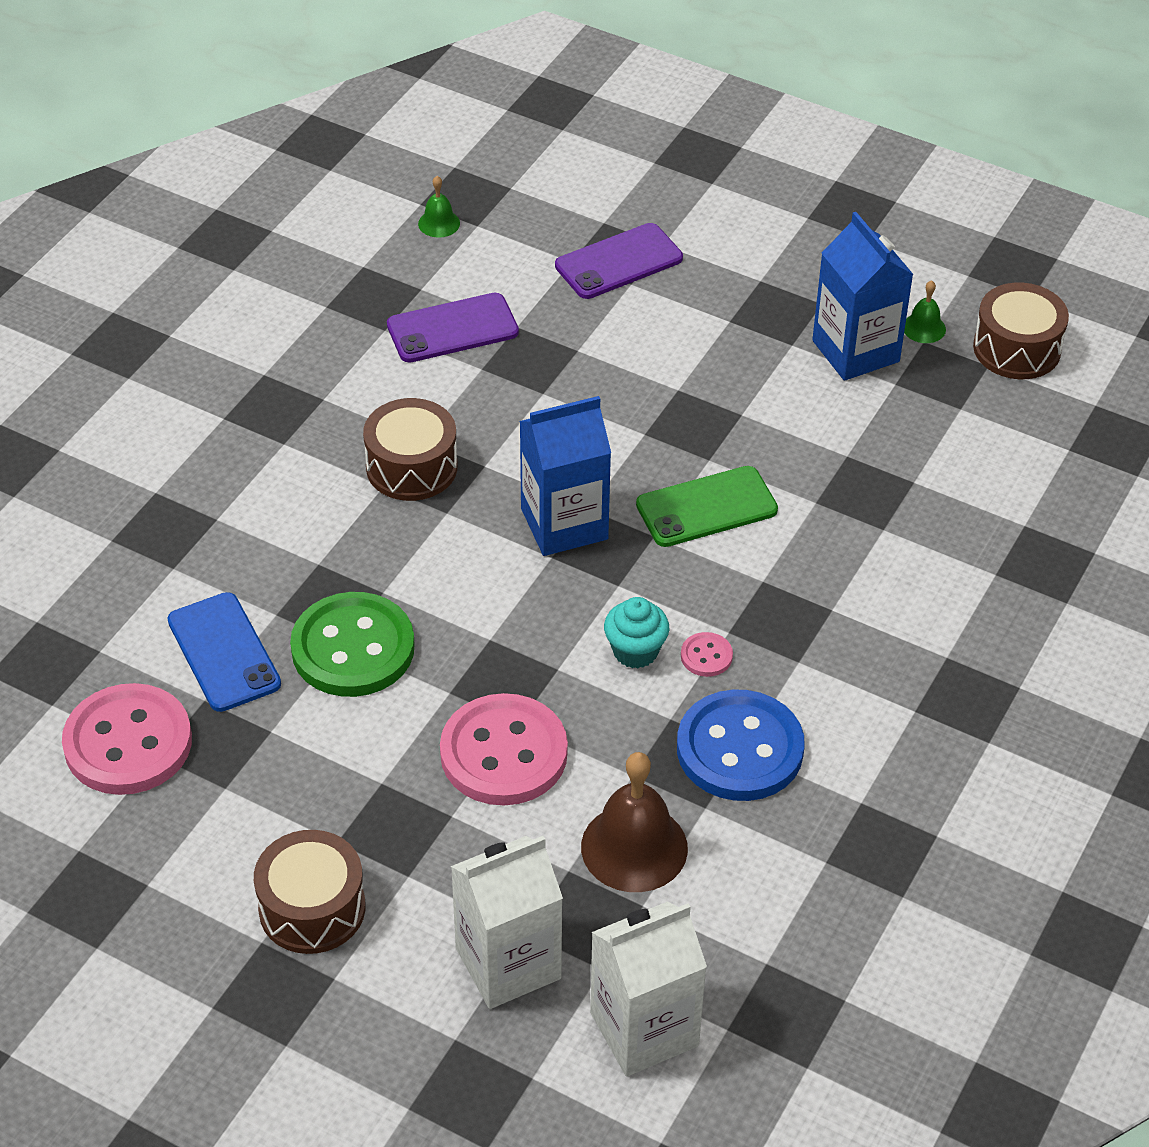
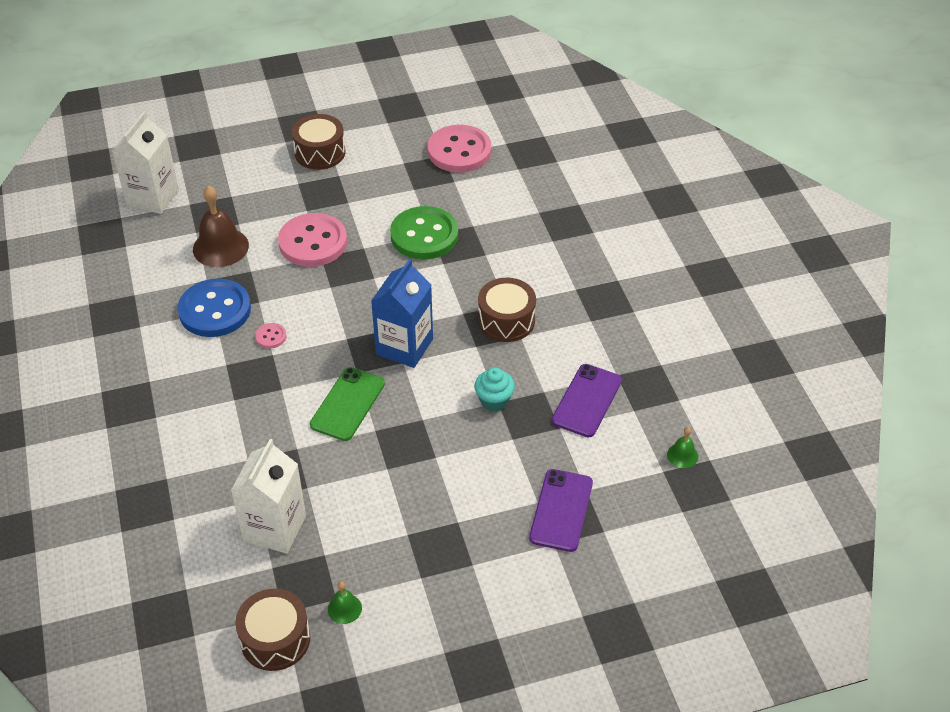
camera: 135 degrees right, 0 degrees up
blue phone [168,592,281,712] -> none
white carton [451,836,563,1009] -> white carton moved to [231,439,306,554]
turquoise cupcake [604,597,669,668] -> turquoise cupcake moved to [474,367,515,412]
blue carton [812,212,914,381] -> none

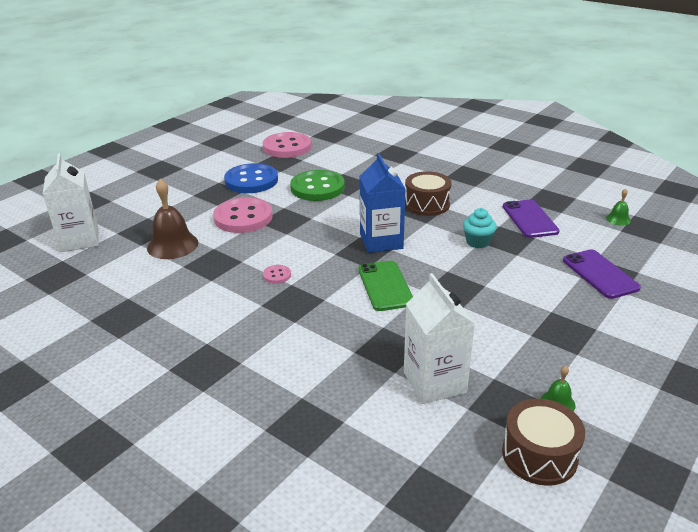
camera: 35 degrees left, 15 degrees down
blue button [178,279,251,337] -> blue button moved to [224,163,278,193]
brown drum [292,114,345,170] -> none

